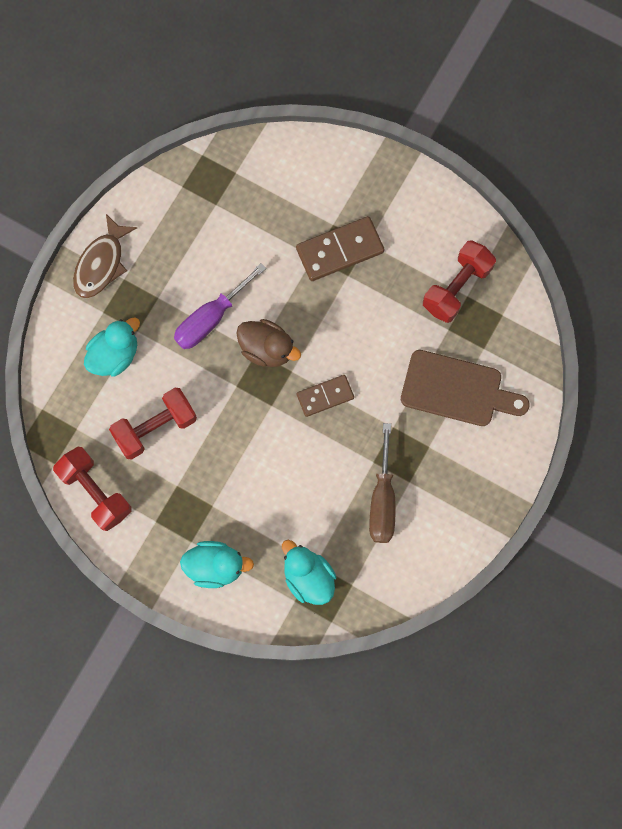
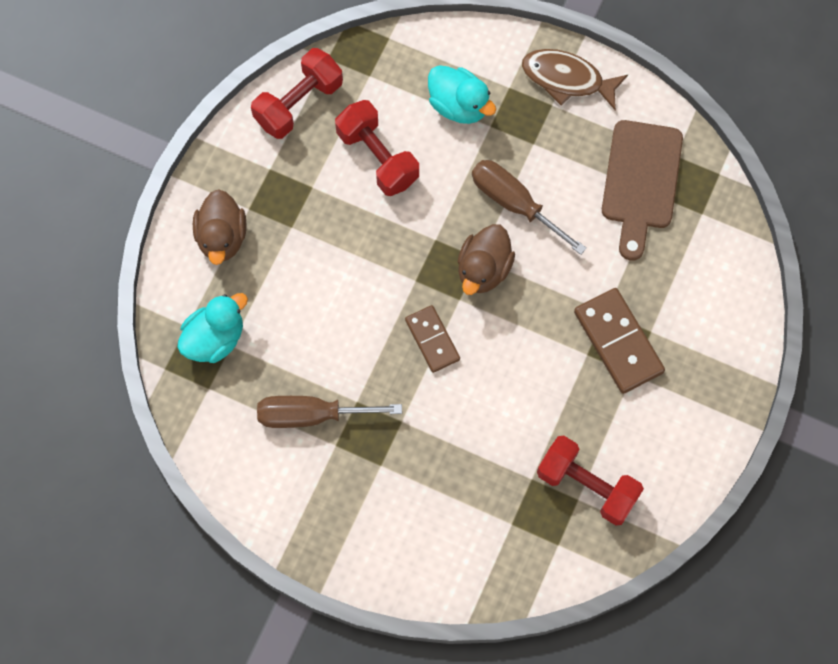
camera: 85 degrees right, 5 degrees down
purple screwdriver [174,263,266,349] -> brown screwdriver [472,160,587,255]
turquoise duck [180,541,254,588] -> brown duck [193,189,247,265]
brown cutting board [401,350,530,426] -> brown cutting board moved to [602,120,683,260]

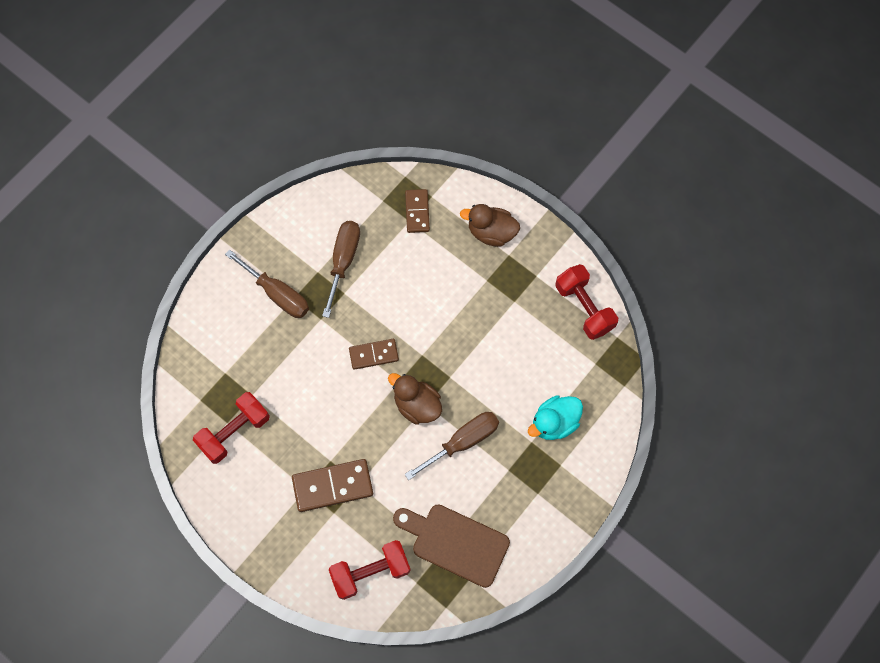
camera: 105 degrees right, 0 degrees up
turquoise duck [177,293,248,363] -> brown domino [405,189,430,233]
red dumbbell [335,100,419,196] -> red dumbbell moved to [329,540,411,600]
brown fish [522,49,628,111] -> none
none -> brown screwdriver [225,250,309,318]

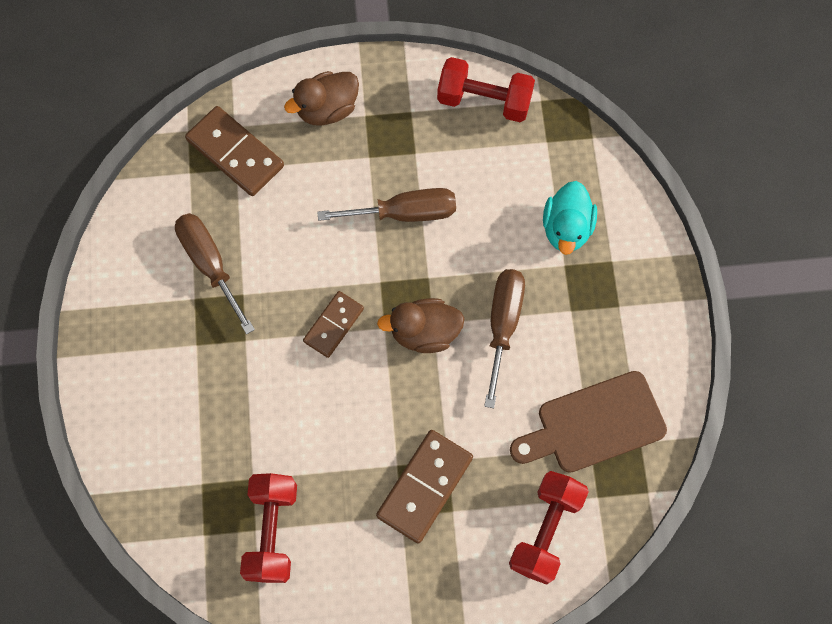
camera: 45 degrees left, 0 degrees up
brown screwdriver [225,250,309,318] -> brown screwdriver moved to [317,188,456,222]
brown domino [405,189,430,233] -> brown domino [185,106,284,196], size x1.57

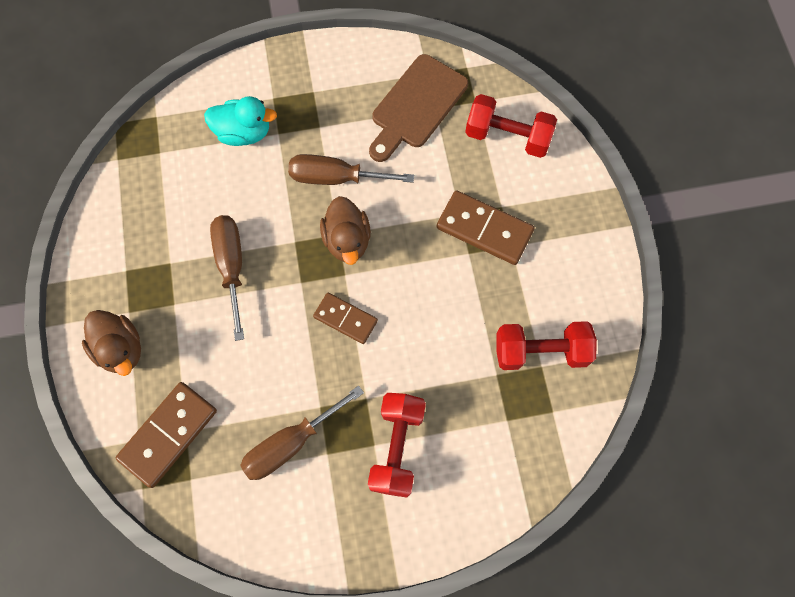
camera: 95 degrees left, 0 degrees up
red dumbbell [437,57,535,122] -> red dumbbell moved to [368,393,426,498]
brown cutting board [510,371,667,473] -> brown cutting board turned 60 degrees clockwise [369,54,468,162]

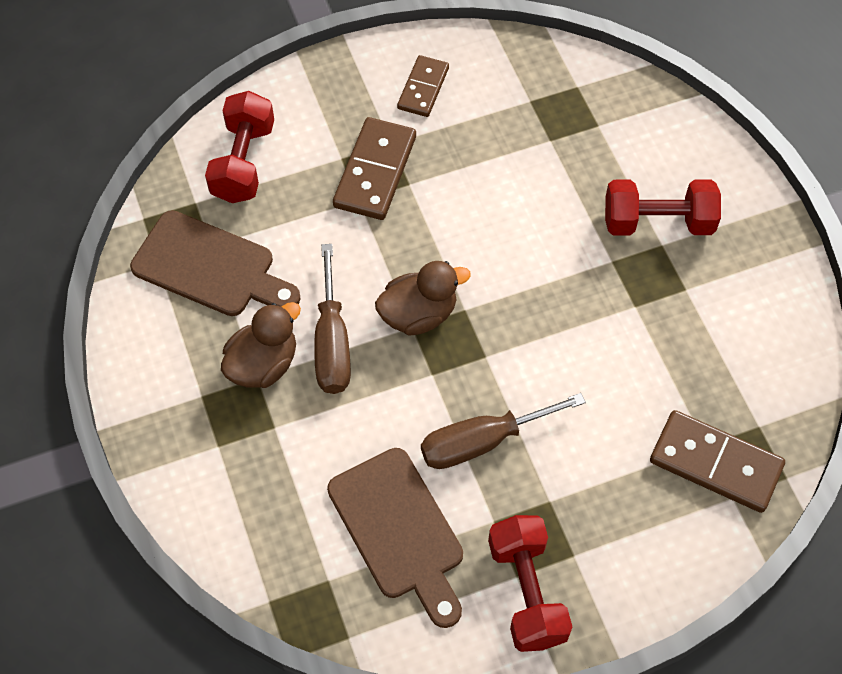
camera: 100 degrees left, 10 degrees down
brown duck [82,310,141,376] -> brown duck moved to [221,302,301,388]
turquoise duck [204,96,277,146] -> none
brown screwdriver [240,386,364,480] -> none
brown domino [313,293,378,344] -> brown domino moved to [397,55,449,117]
red dumbbell [497,321,597,370] -> red dumbbell moved to [488,515,572,652]
none -> brown cutting board [327,448,463,628]

